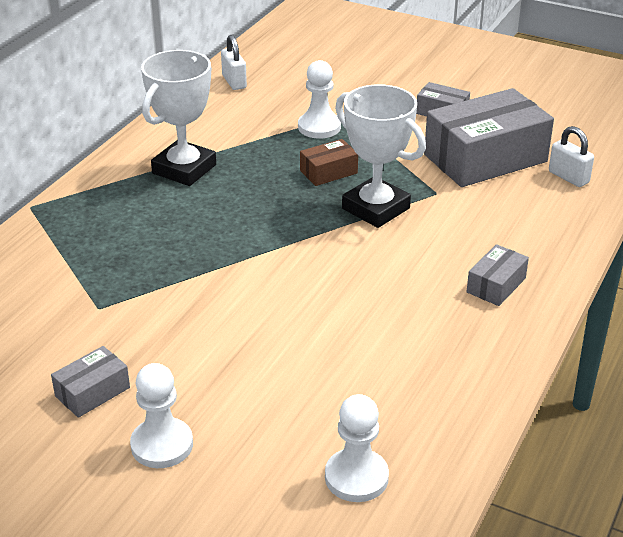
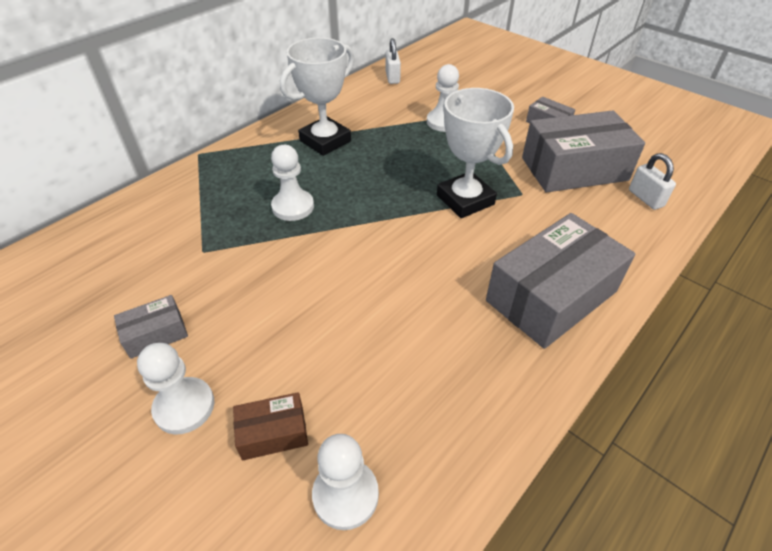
camera: 15 degrees right, 10 degrees up
brown box [300,139,358,186] -> brown box moved to [233,392,308,460]
grey box [467,244,529,306] -> grey box [486,213,636,349], size x2.16
none -> white pawn [271,145,314,221]

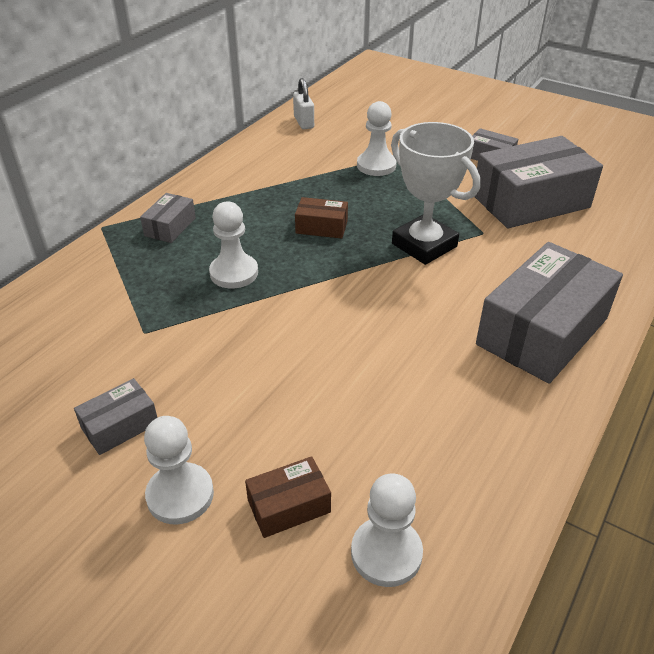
camera: 10 degrees left, 5 degrees down
white trophy [280,38,355,156] -> none
white padlock [629,153,676,210] -> none
none -> grey box [140,193,196,243]
none -> brown box [295,197,348,239]

